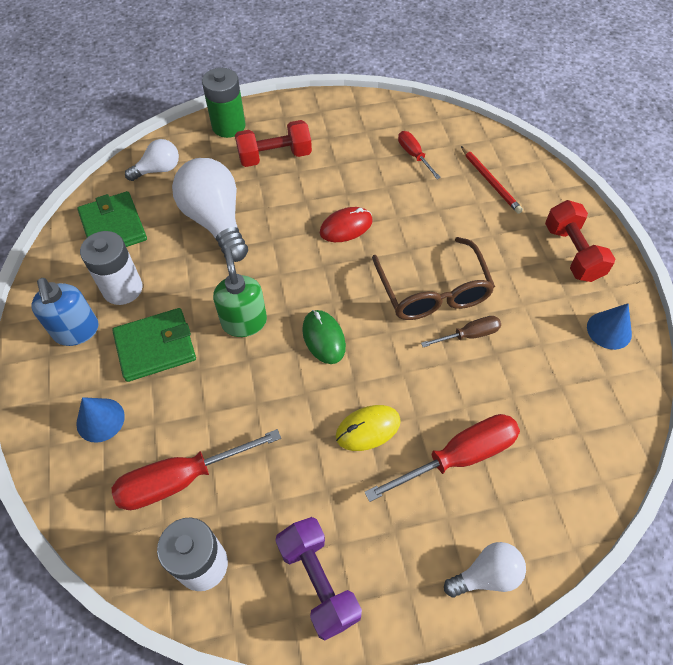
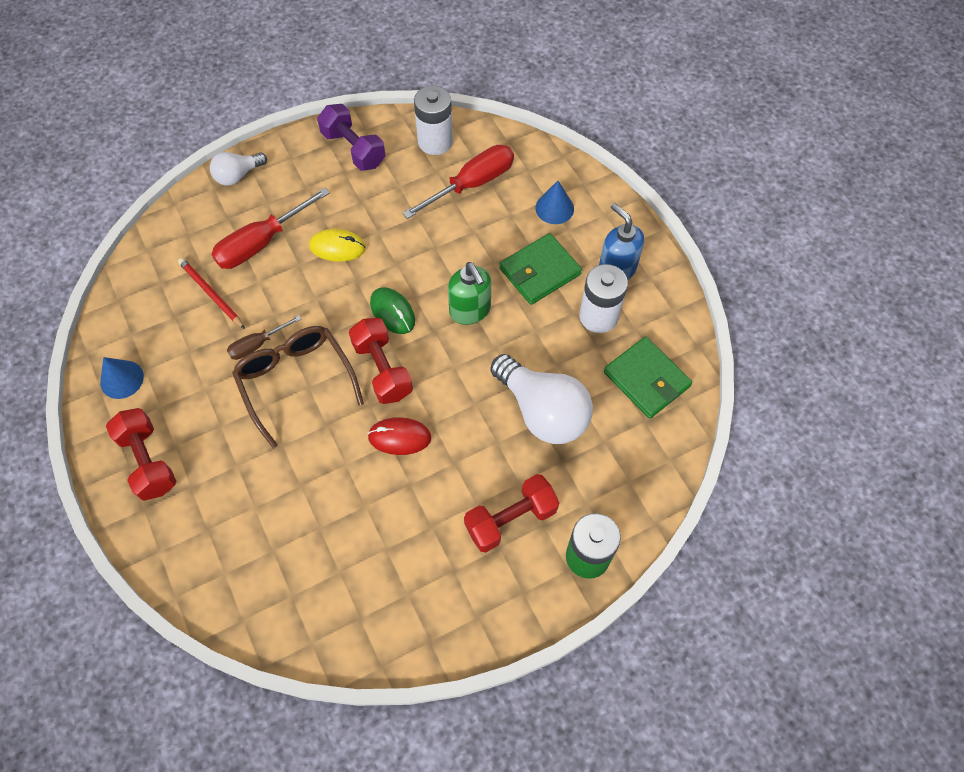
camera: 165 degrees right, 5 degrees up
white light bulb [125,139,179,181] -> none
red mouse [320,207,373,242] -> red mouse turned 45 degrees clockwise [367,417,432,455]
yellow mouse [336,405,401,451] -> yellow mouse turned 45 degrees clockwise [309,229,366,262]
red screwdriver [398,131,441,179] -> none
red pencil [461,146,523,214] -> red pencil moved to [178,258,245,329]
none -> red dumbbell [349,318,413,404]

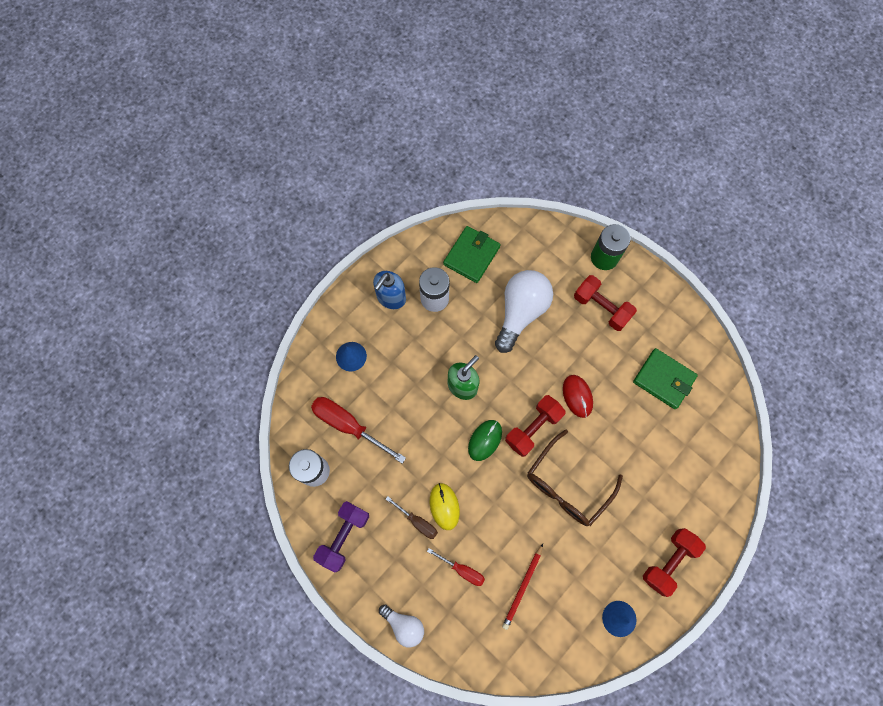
camera: 110 degrees left, 10 degrees up
red screwdriver [211,188,330,269] -> red screwdriver [427,548,485,586], size x0.56
brown screwdriver [227,315,301,360] -> brown screwdriver moved to [386,496,438,539]
green wallet [499,233,582,305] -> green wallet moved to [633,348,698,409]

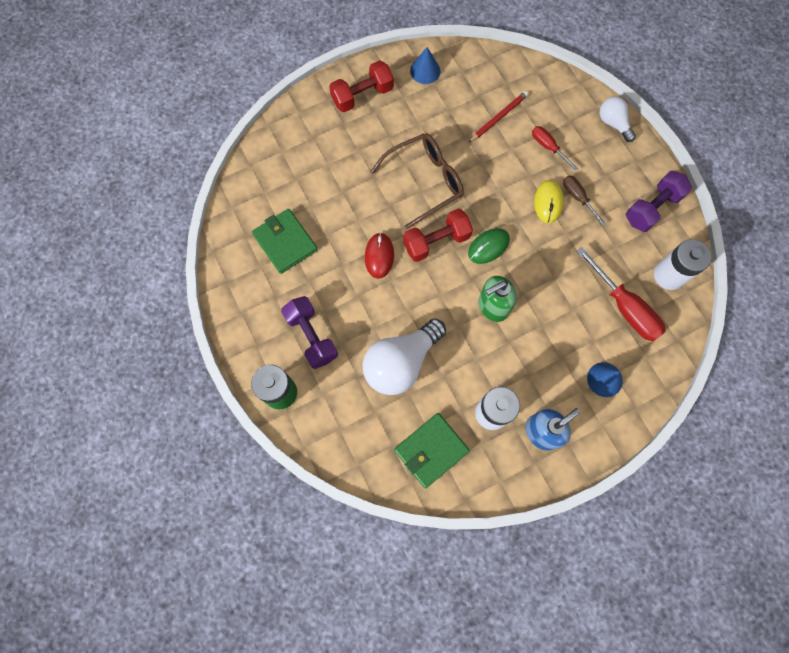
camera: 160 degrees left, 0 degrees up
red dumbbell [574,275,637,331] -> purple dumbbell [281,296,338,369]

